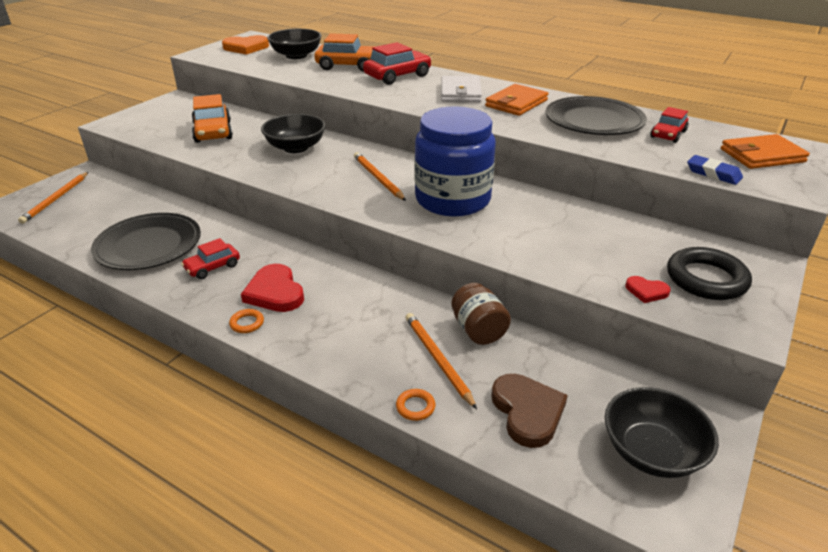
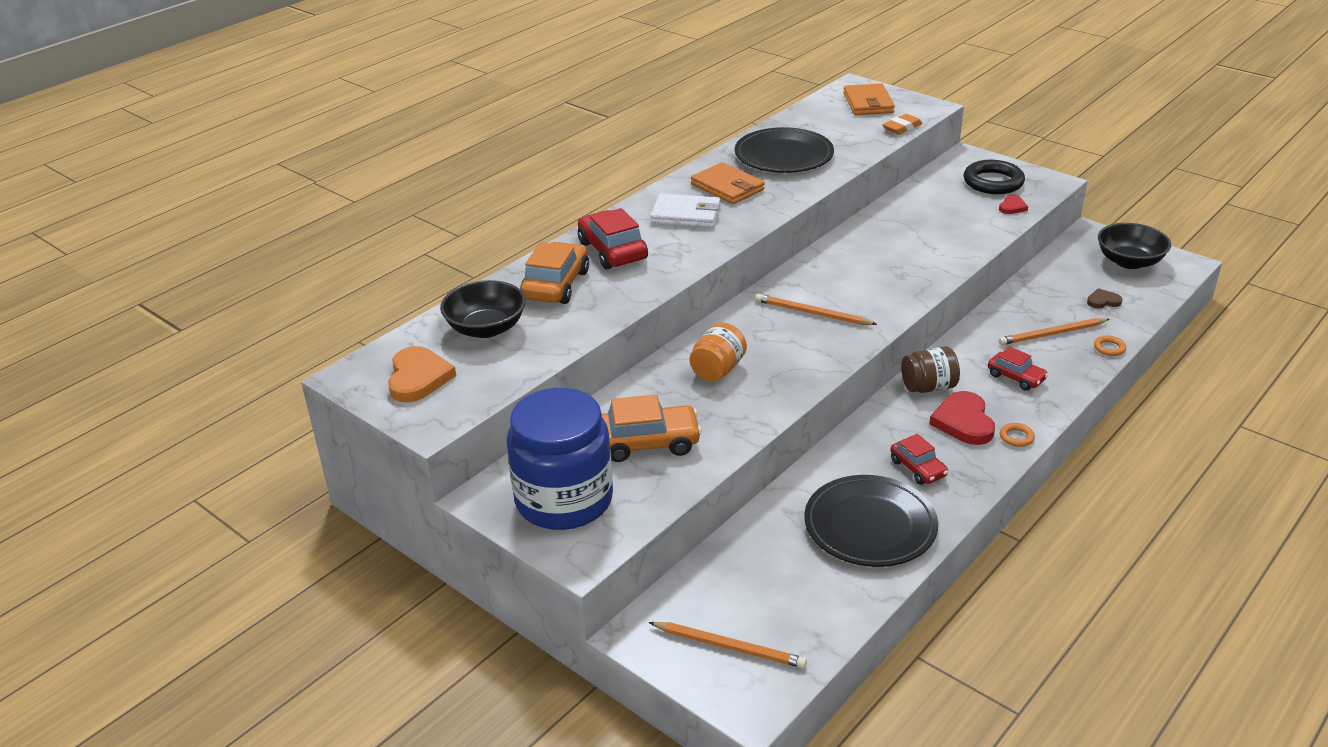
camera: 80 degrees left, 0 degrees up
red heart [241,264,304,312] -> red heart turned 105 degrees clockwise [929,391,995,445]
black bowl [261,114,326,153] -> orange jar [690,323,747,381]
orange pencil [354,152,406,201] -> orange pencil turned 45 degrees clockwise [755,294,877,325]
blue jar [415,106,496,216] -> blue jar moved to [507,388,613,530]
brown jar [452,283,511,345] -> brown jar moved to [901,346,960,393]
brown heart [491,374,568,448] -> brown heart [1087,288,1122,308], size x0.53
red car [650,107,689,143] -> red car moved to [988,347,1048,391]
blue eraser [687,155,743,185] -> orange eraser [882,114,922,135]

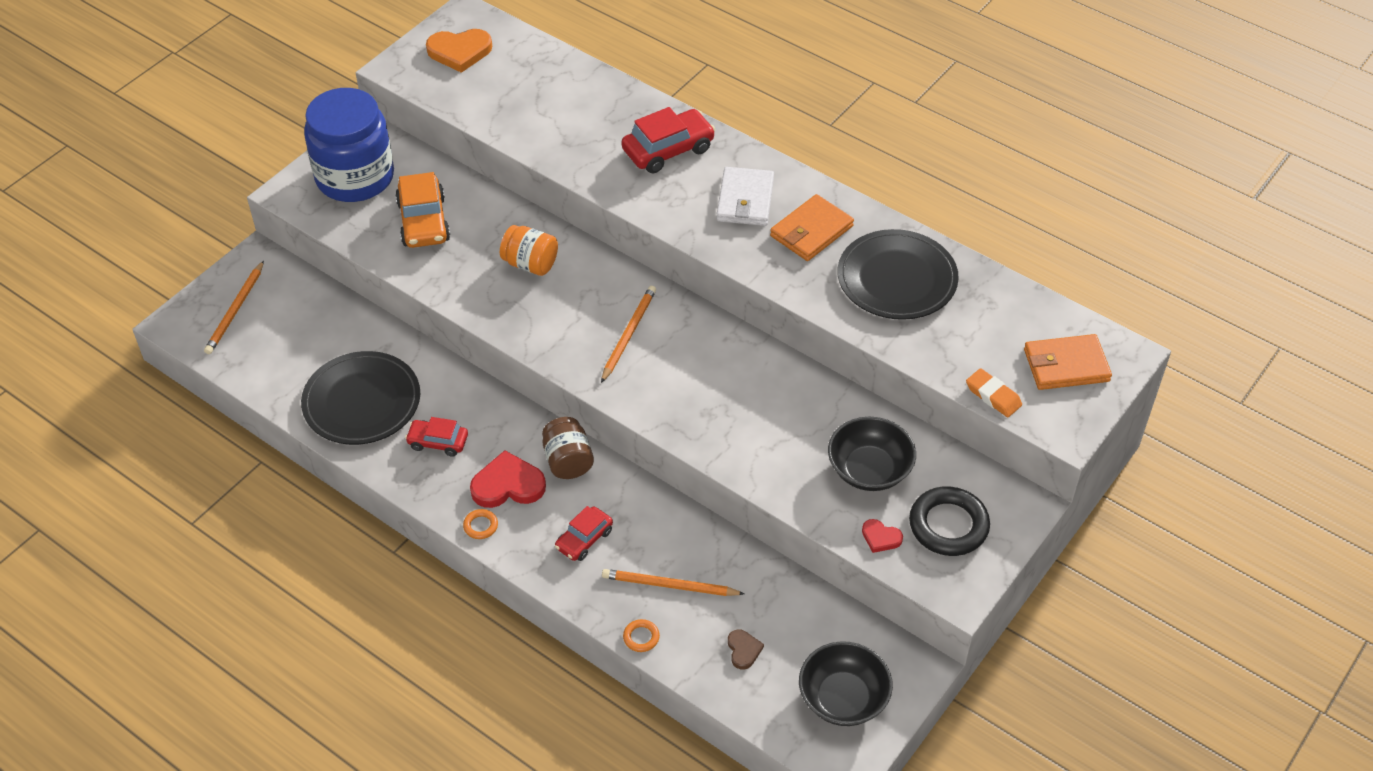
camera: 85 degrees right, 15 degrees up
black bowl [440,280,526,338] -> black bowl moved to [828,417,916,491]
orange car [520,242,589,304] -> none
red car [890,434,948,485] -> red car turned 45 degrees clockwise [405,417,468,457]
orange pencil [999,318,1110,345] -> orange pencil turned 60 degrees counterclockwise [602,569,745,596]

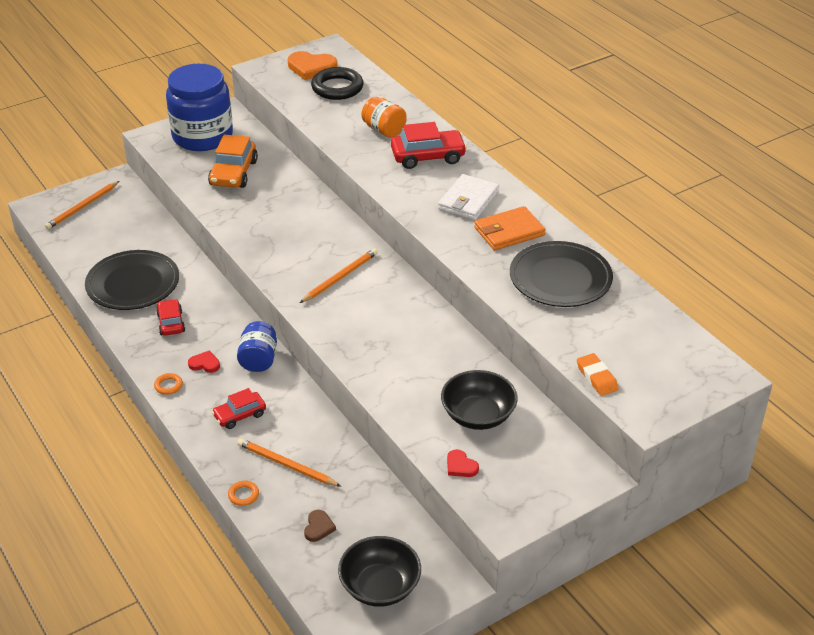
camera: 20 degrees right, 10 degrees down
red car [405,417,468,457] -> red car turned 45 degrees clockwise [156,299,185,336]
red heart [470,450,546,508] -> red heart [188,350,220,373], size x0.53
orange jar [500,225,558,276] -> orange jar moved to [361,97,407,138]
brown jar [542,417,594,479] -> blue jar [237,321,277,372]
black ring [909,487,990,556] -> black ring moved to [311,67,364,100]
orange wallet [1024,334,1112,390] -> none

